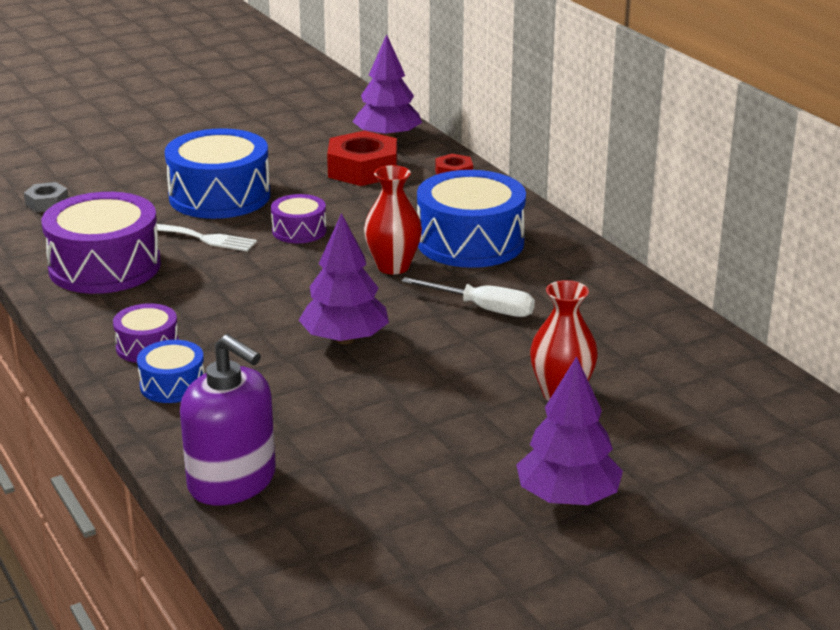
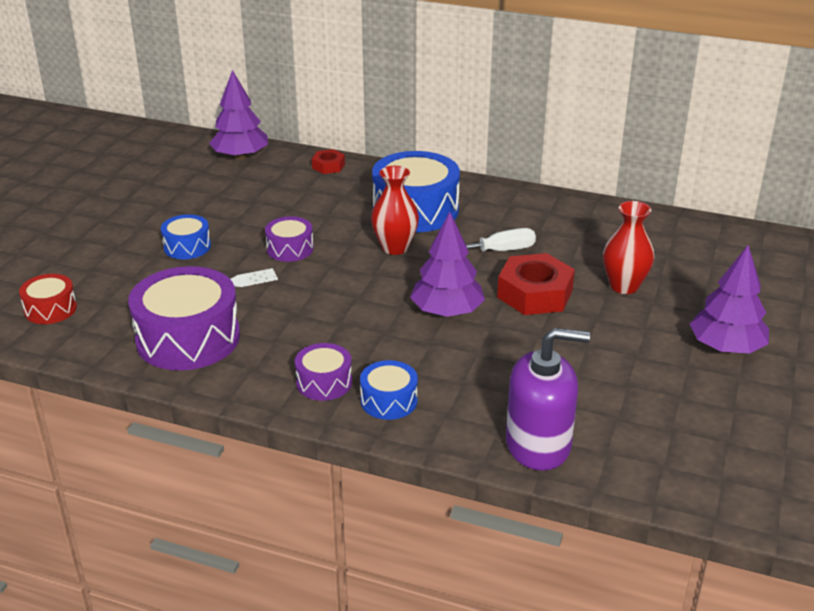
camera: 40 degrees left, 5 degrees up
grey nut [24,182,69,212] -> red drum [19,274,77,324]
blue drum [165,128,270,219] -> blue drum [161,214,211,259], size x0.51
red nut [327,131,397,186] -> red nut moved to [497,253,575,315]

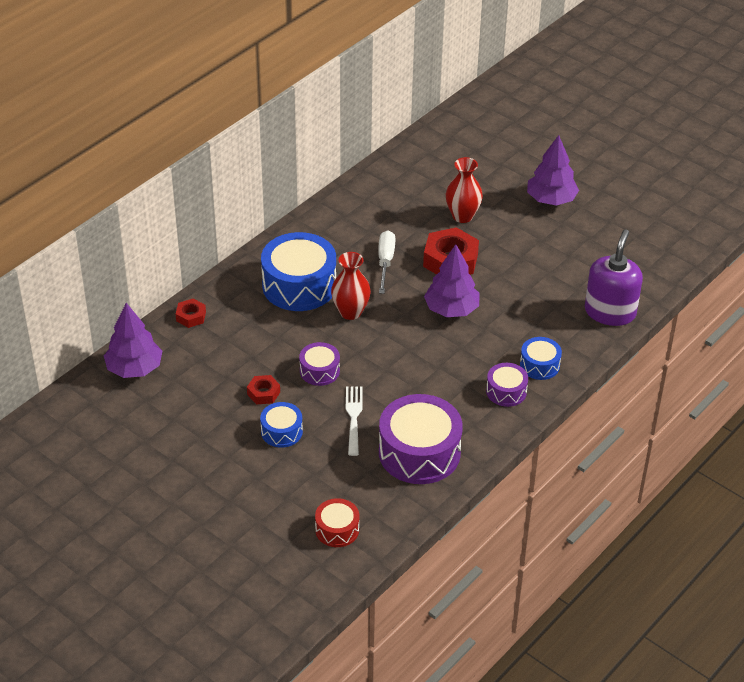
camera: 70 degrees left, 10 degrees up
none -> red nut [247,375,280,405]

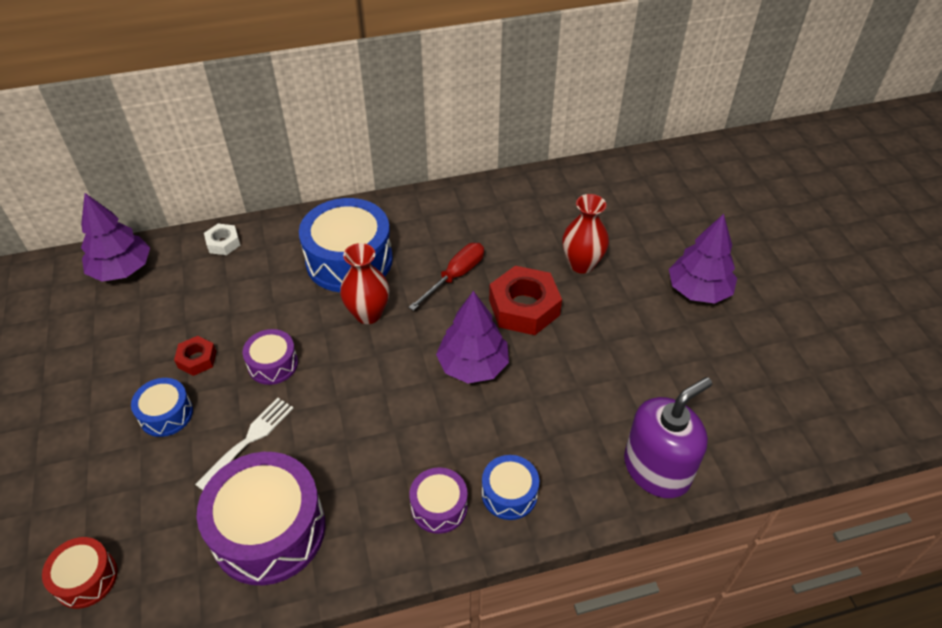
camera: 35 degrees right, 5 degrees up
red nut [176,299,206,328] -> white nut [204,224,241,255]
white screwdriver [378,231,395,294] -> red screwdriver [408,243,484,311]

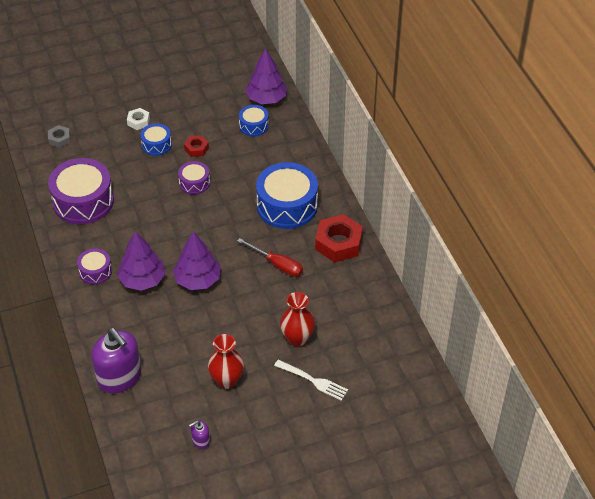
camera: 85 degrees right, 0 degrees up
red drum [42,537,117,609] -> grey nut [48,125,71,148]
white fork [195,398,294,490] -> white fork moved to [274,360,348,401]
white nut [204,224,241,255] -> white nut moved to [127,108,150,130]
red vase [340,243,389,324] -> red vase moved to [208,334,244,389]
blue drum [482,455,539,520] -> blue drum moved to [239,105,269,136]
red nut [489,266,562,335] -> red nut moved to [315,214,363,262]
purple tree [669,214,737,304] -> purple tree moved to [117,231,166,291]
none -> purple soap dispenser [189,420,210,449]

